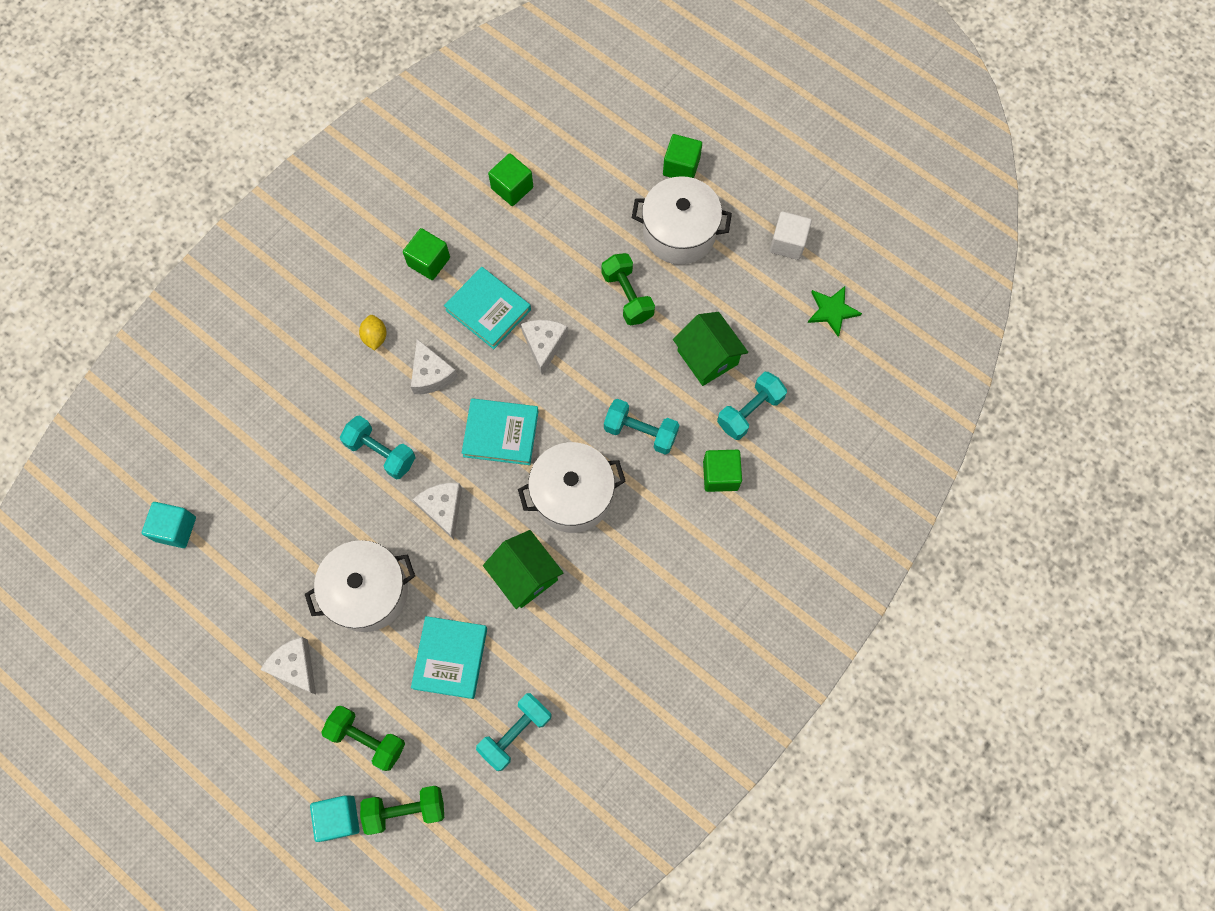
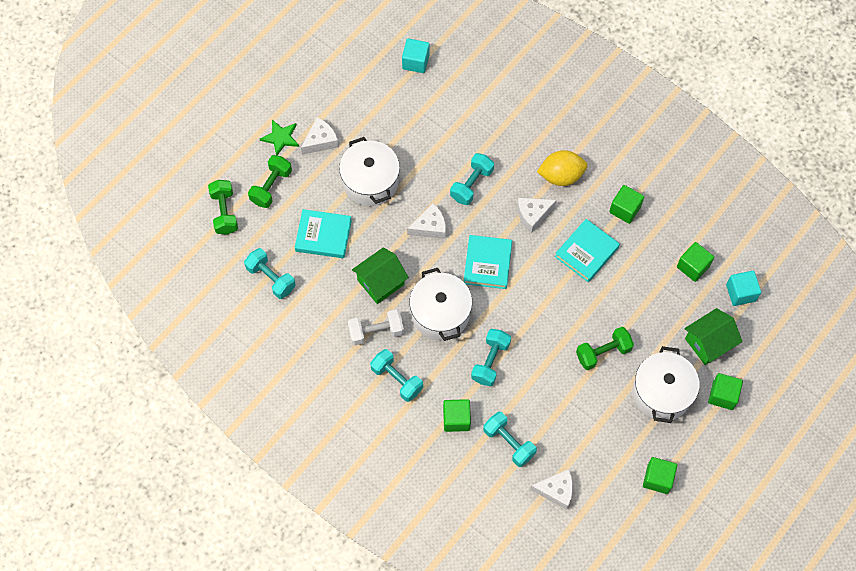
camera: 90 degrees right, 5 degrees down
turquoise cube [310,795,360,842] -> turquoise cube moved to [726,271,761,306]
yellow lemon [359,315,387,351] -> yellow lemon [537,150,588,186], size x1.79
white cheese [521,320,568,375] -> white cheese moved to [530,469,573,510]
green house [673,312,748,386] -> green house moved to [684,308,742,365]
white cube [770,211,812,260] -> green cube [643,457,677,494]
green star [808,286,862,337] -> green star moved to [260,120,299,155]
none -> white dumbbell [348,309,404,346]
none -> turquoise dumbbell [370,349,423,402]

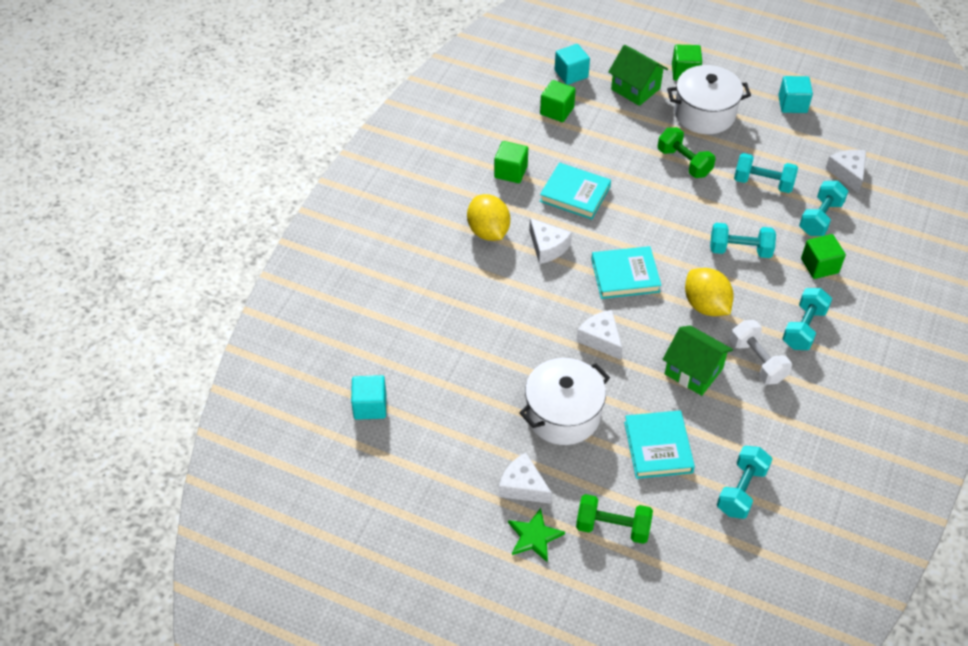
camera: 105 degrees left, 15 degrees down
green dumbbell [208,180,238,235] -> none
white pot [409,268,472,341] -> yellow lemon [685,268,734,316]
turquoise dumbbell [450,153,494,205] -> turquoise dumbbell moved to [734,153,798,193]
green cube [643,457,677,494] -> turquoise cube [778,76,813,113]

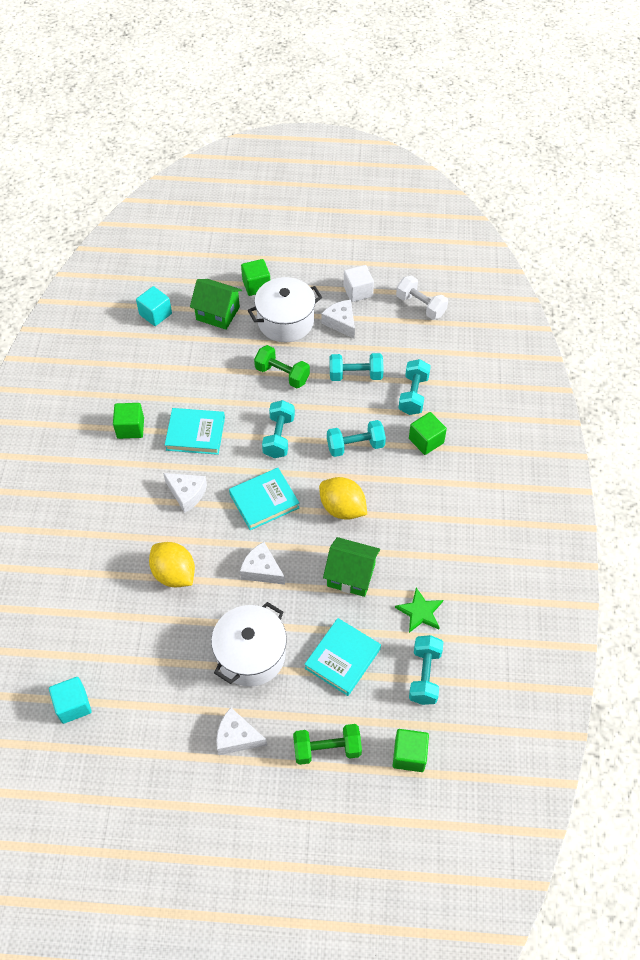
camera: 20 degrees left, 5 degrees up
yellow lemon [467,194,510,241] -> yellow lemon moved to [149,542,195,587]
green star [508,508,565,563] -> green star moved to [395,587,443,633]
green cube [540,80,576,122] -> green cube moved to [393,729,429,772]
turquoise book [624,410,695,479] -> turquoise book turned 60 degrees clockwise [304,618,381,696]
white dumbbell [730,320,792,385] -> white dumbbell moved to [396,275,448,320]
turquoise cube [778,76,813,113] -> white cube [344,265,374,302]
turquoise dumbbell [782,288,832,350] -> turquoise dumbbell moved to [262,400,295,458]
white cheese [825,150,866,193] -> white cheese moved to [322,300,355,338]

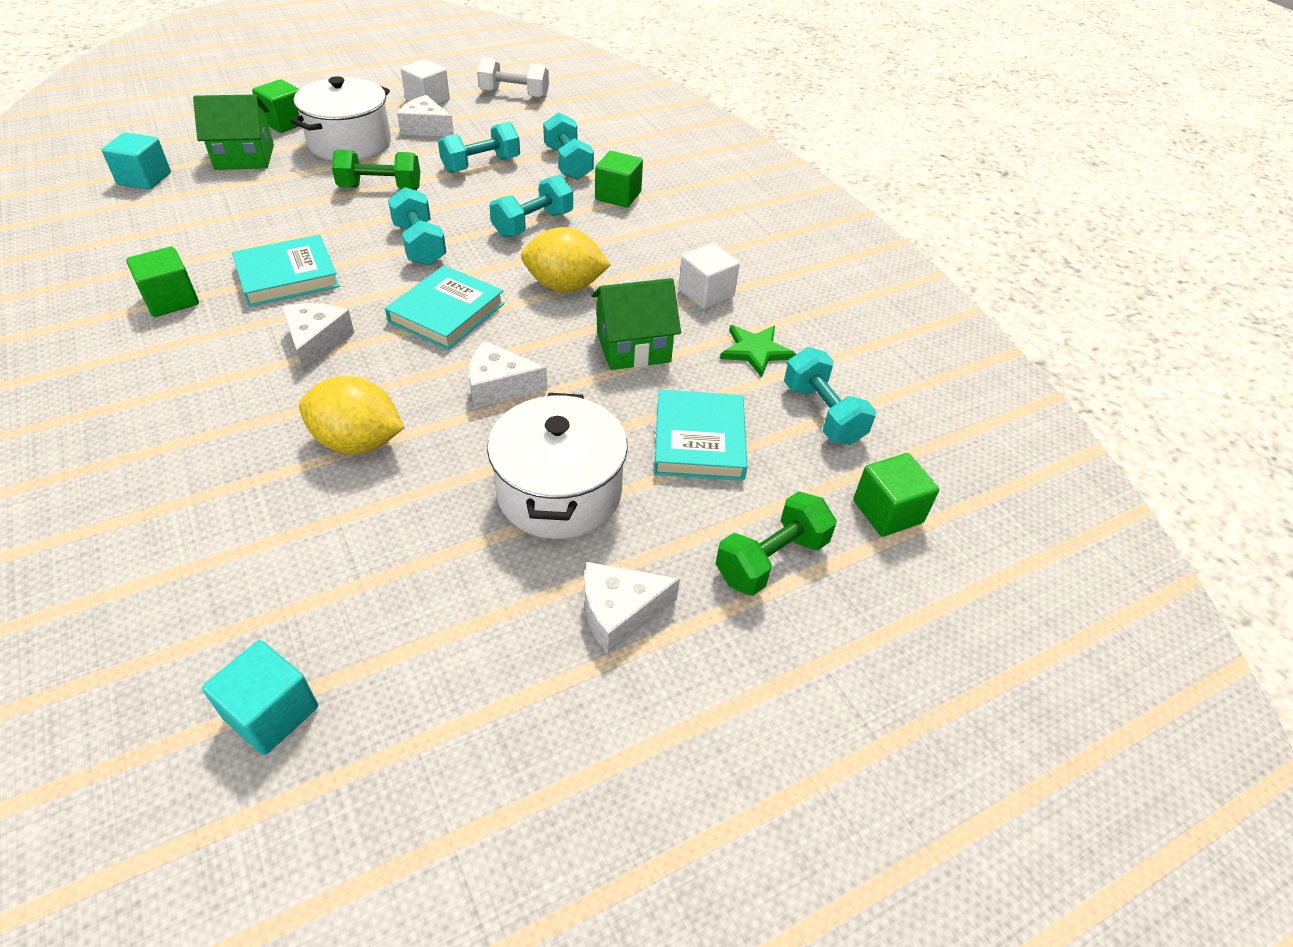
camera: 35 degrees left, 10 degrees down
white cheese [163,473,207,513] -> white cheese turned 90 degrees counterclockwise [282,303,354,373]
none -> white cube [679,243,740,309]

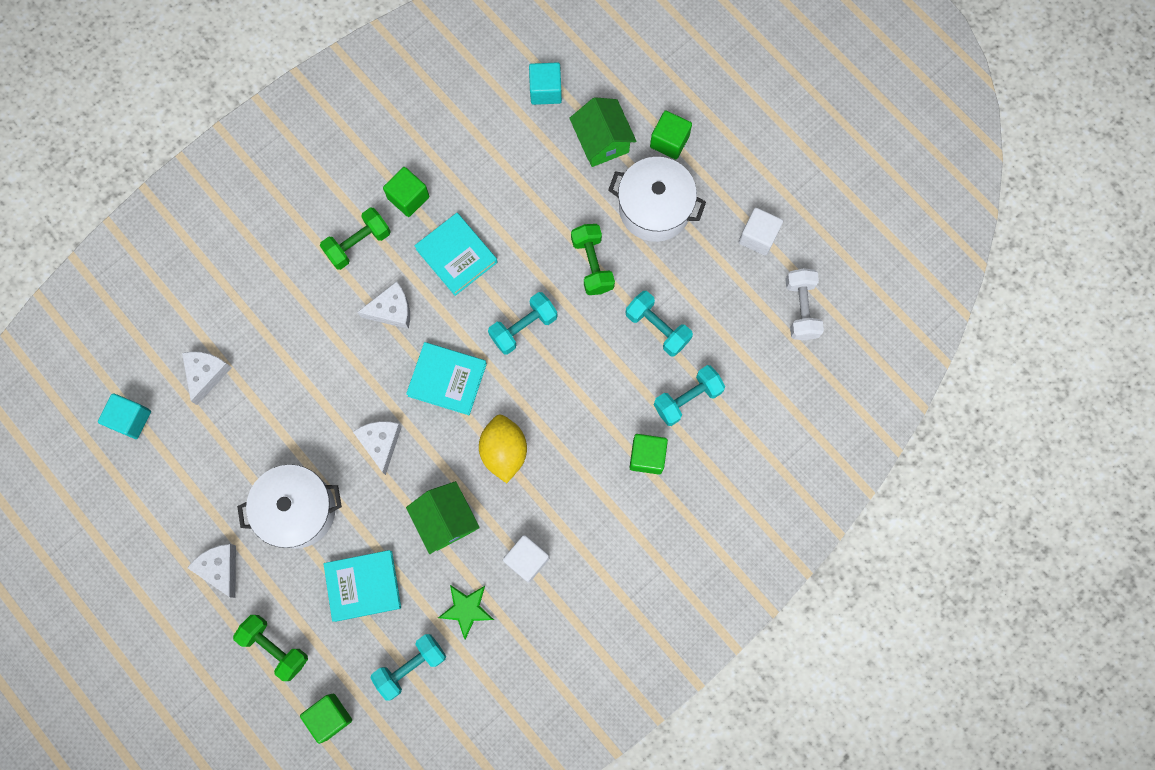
camera: 80 degrees right, 30 degrees up
yellow lemon [299,376,404,454] -> none
white cheese [397,95,454,137] -> white cheese moved to [182,351,232,405]
turquoise dumbbell [489,175,573,238] -> none
none -> green dumbbell [320,207,391,270]

